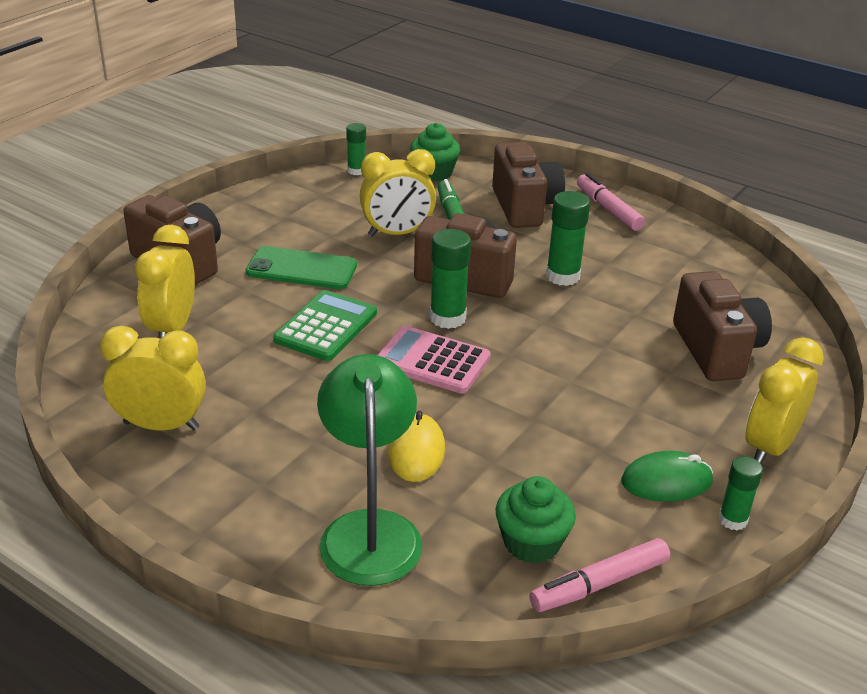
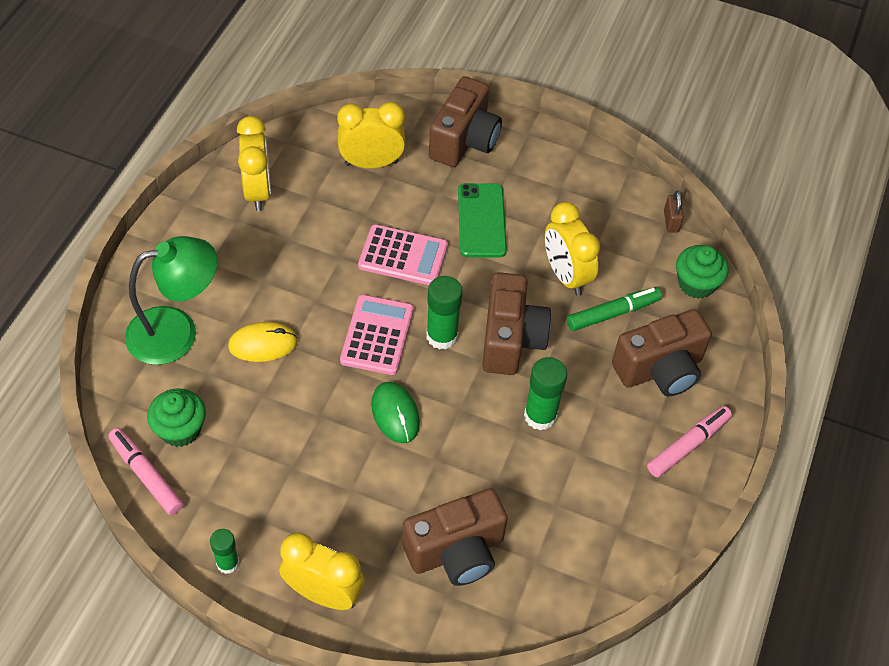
camera: 75 degrees right, 20 degrees up
green calculator [273,290,377,361] -> pink calculator [358,224,448,285]
green glue stick [346,123,366,175] -> brown padlock [664,190,684,233]
green mouse [621,451,713,501] -> green mouse moved to [371,382,420,443]

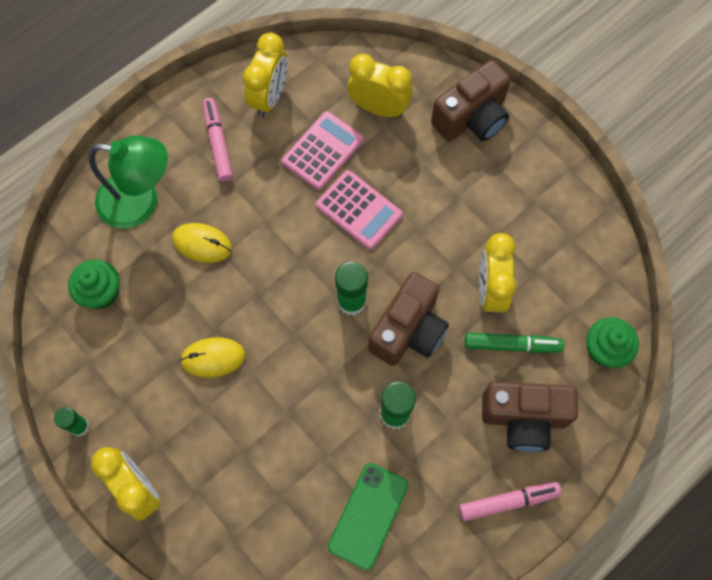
camera: 30 degrees right, 15 degrees up
pink marker [108,428,183,515] -> pink marker moved to [203,98,233,182]
pink calculator [340,295,414,375] -> pink calculator moved to [282,111,364,190]
green mouse [371,382,420,443] -> none
brown camera [403,488,508,586] -> none
green phone [458,183,507,257] -> green phone moved to [328,463,408,570]
brown padlock [664,190,684,233] -> none
none -> yellow mouse [180,337,246,378]

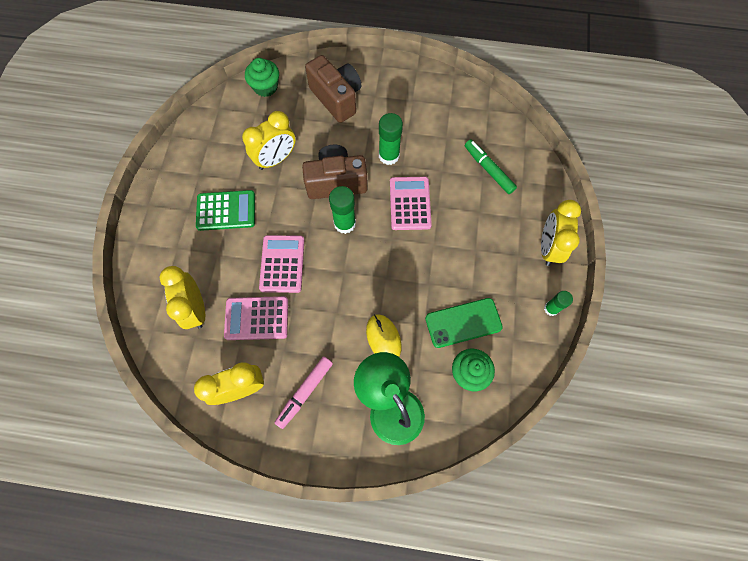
camera: 130 degrees left, 0 degrees up
yellow mouse [180,337,246,378] -> none
green phone [328,463,408,570] -> green phone moved to [425,298,503,348]
brown camera [431,60,511,141] -> none
pink marker [459,482,562,521] -> none
green marker [465,333,564,353] -> green marker moved to [465,140,517,194]
none -> green calculator [196,190,255,231]
none -> pink calculator [390,177,432,230]

